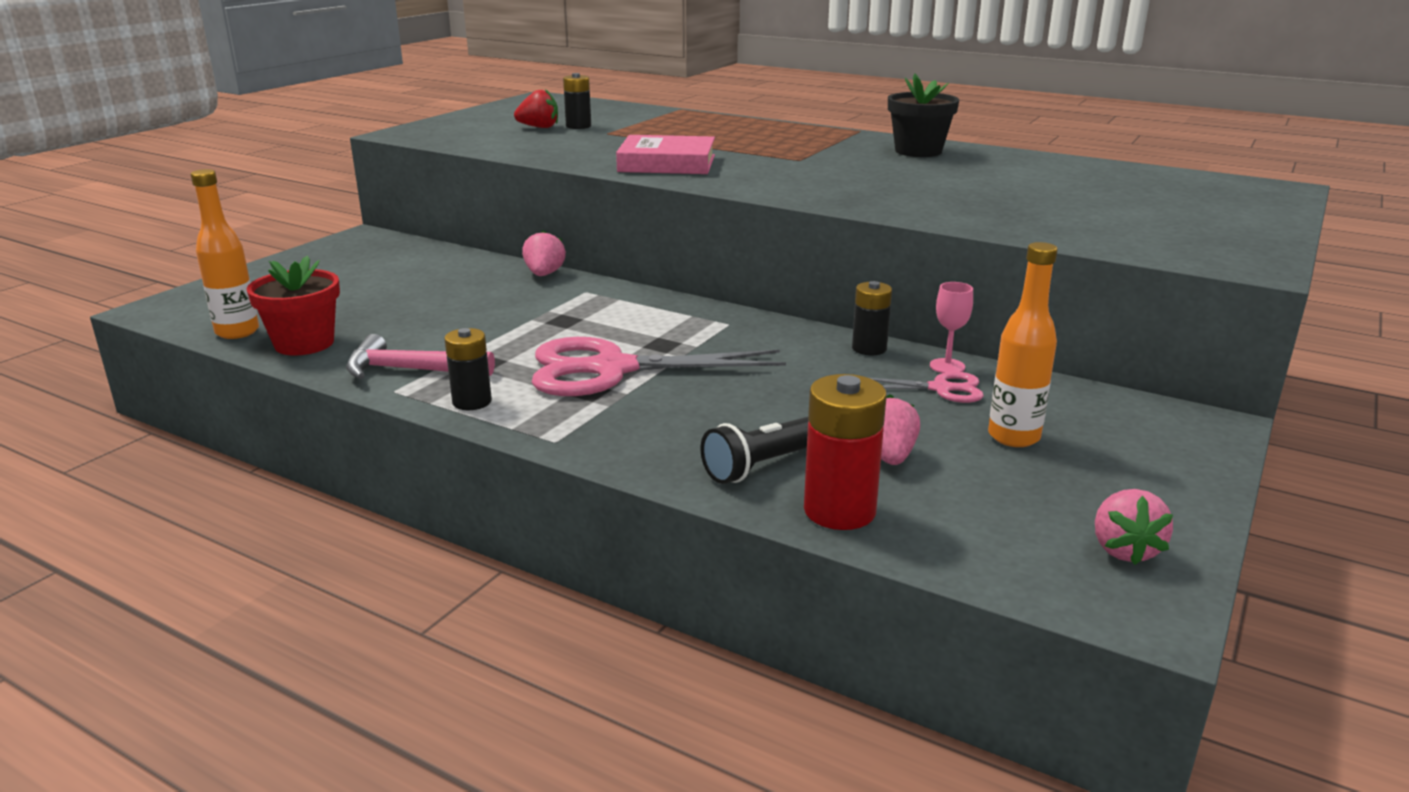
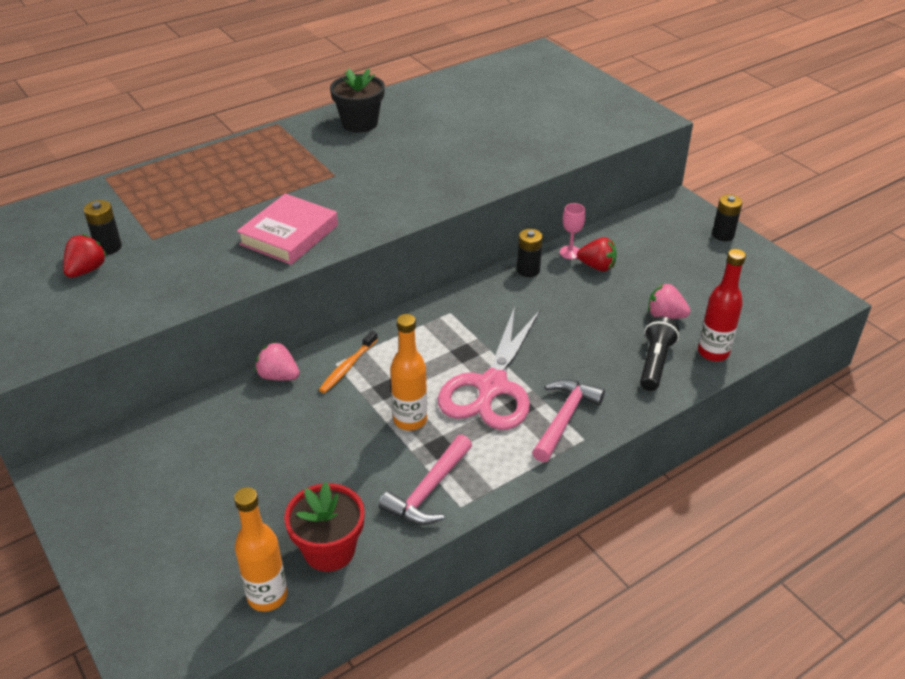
camera: 65 degrees left, 15 degrees up
black battery [444,328,492,410] -> black battery moved to [712,194,742,241]
black flashlight [701,417,809,484] -> black flashlight turned 150 degrees counterclockwise [640,316,679,391]
red battery [804,374,886,530] -> red bottle [698,249,746,361]
pink scissors [870,372,984,403] -> red strawberry [577,237,617,271]
orange bottle [988,242,1058,447] -> orange bottle moved to [390,314,427,430]
pink strawberry [1095,489,1173,565] -> none
none -> orange toothbrush [319,330,378,393]
none -> pink hammer [532,379,605,462]

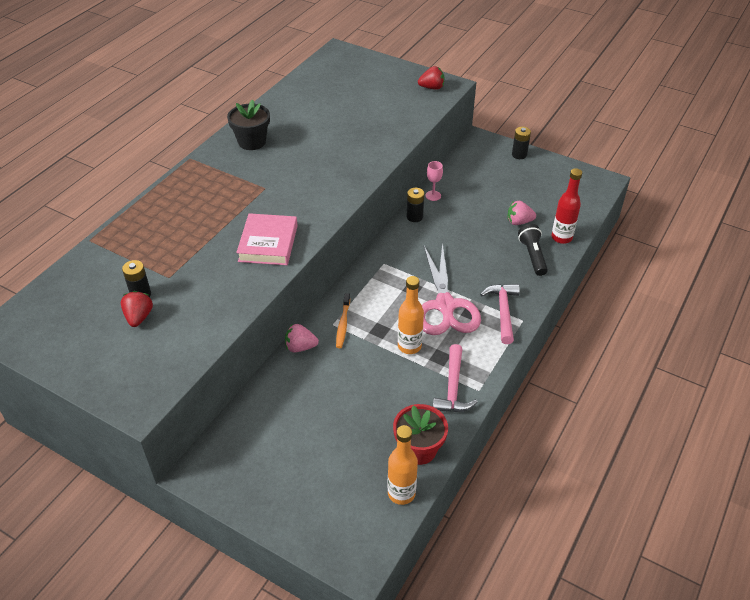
camera: 25 degrees left, 5 degrees up
red strawberry [577,237,617,271] -> red strawberry moved to [418,66,444,90]

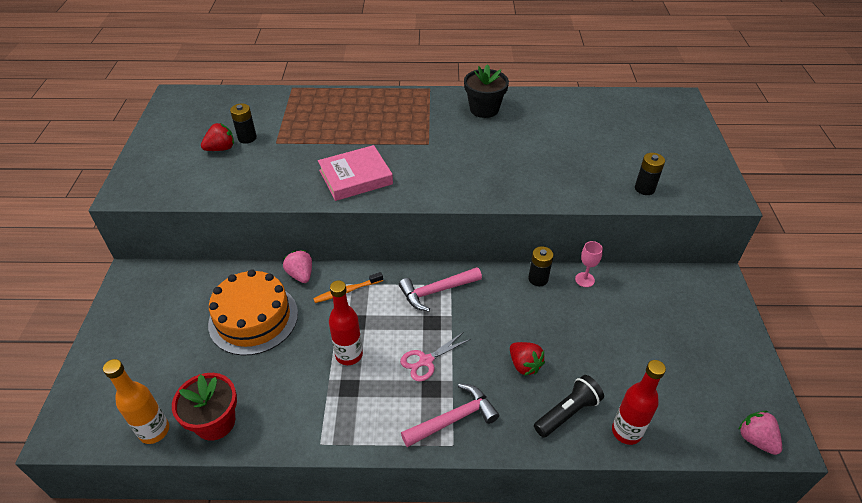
camera: 60 degrees right, 0 degrees up
orange bottle [398,276,424,354] -> red bottle [329,280,363,365]
red strawberry [418,66,444,90] -> red strawberry moved to [510,342,545,376]
pink scissors [422,242,481,335] -> pink scissors [400,332,471,381], size x0.49
pink hammer [433,344,478,412] -> pink hammer moved to [399,267,482,312]
pink strawberry [507,201,536,225] -> pink strawberry moved to [738,411,782,455]
black battery [512,127,531,159] -> black battery moved to [635,153,665,195]
none -> orange cake [208,269,298,356]

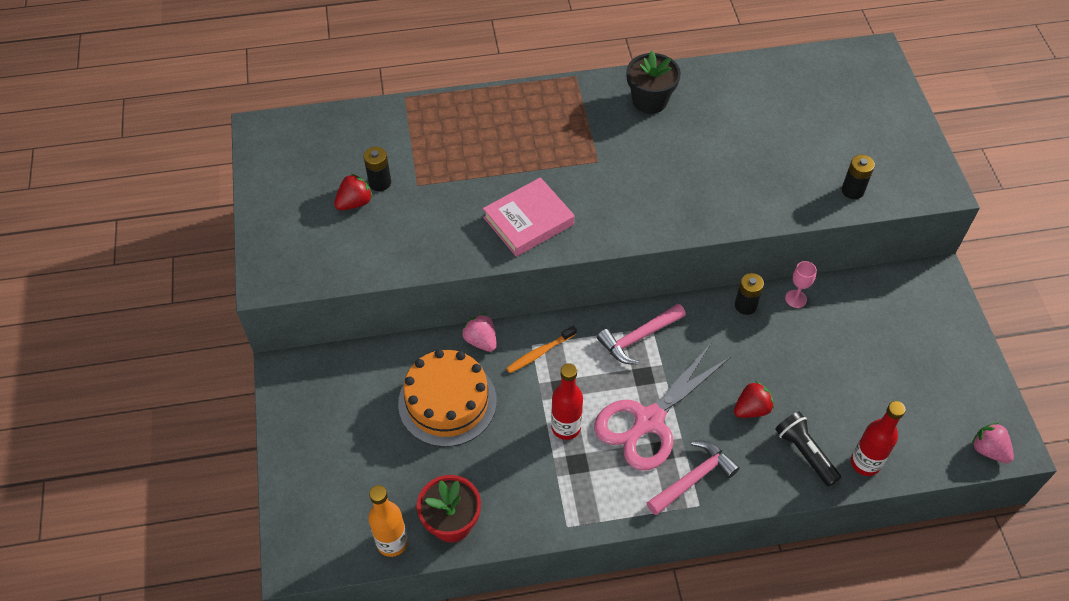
camera: 10 degrees left, 10 degrees up
pink scissors [400,332,471,381] -> pink scissors [594,344,731,471], size x2.05
red strawberry [510,342,545,376] -> red strawberry turned 75 degrees counterclockwise [734,381,774,418]
black flashlight [534,375,604,438] -> black flashlight turned 75 degrees counterclockwise [775,412,841,487]

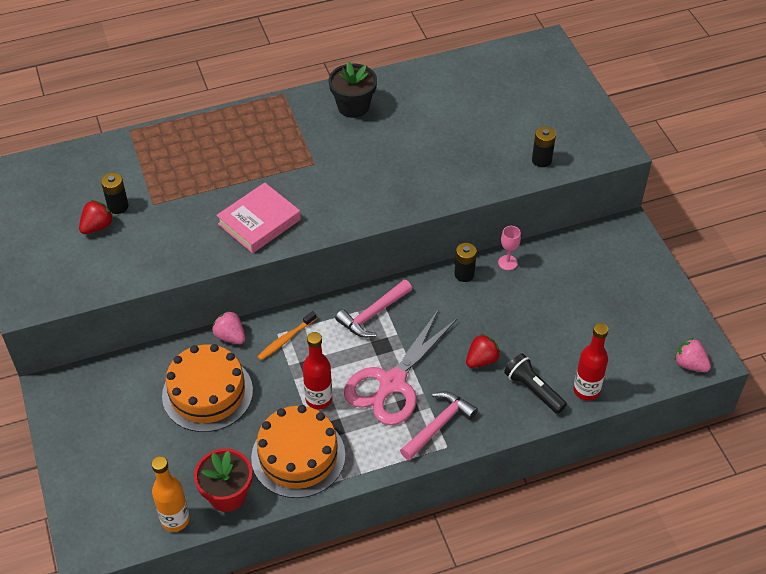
camera: 10 degrees left, 5 degrees down
none -> orange cake [251,405,345,498]

